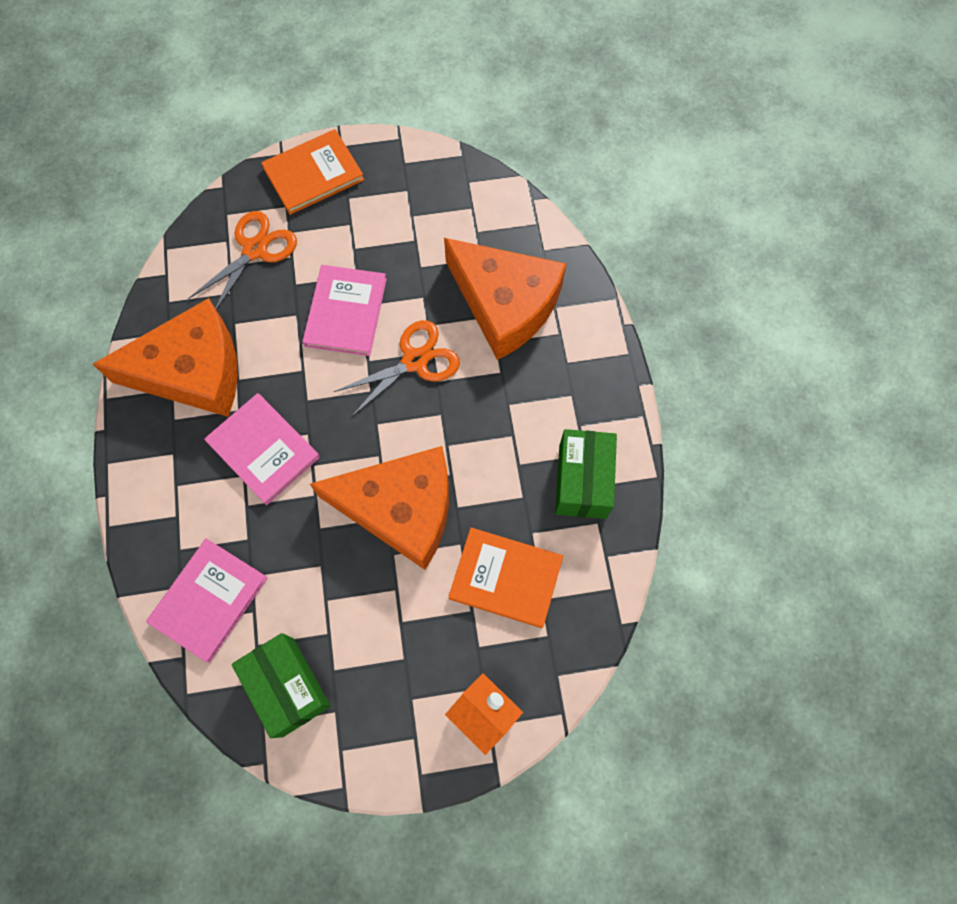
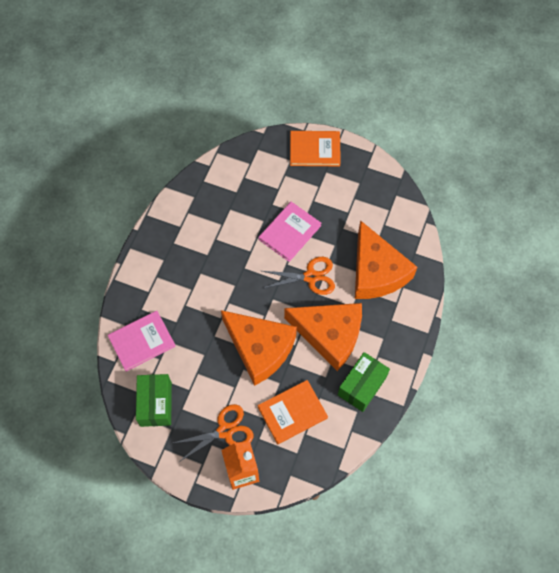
camera: 30 degrees right, 5 degrees down
orange cheese [93,298,238,417] -> orange cheese moved to [284,303,362,371]
orange scissors [188,211,297,310] -> orange scissors moved to [173,404,254,462]
pink book [204,393,320,505] -> none
orange book [448,528,563,628] -> orange book turned 75 degrees counterclockwise [258,380,328,444]

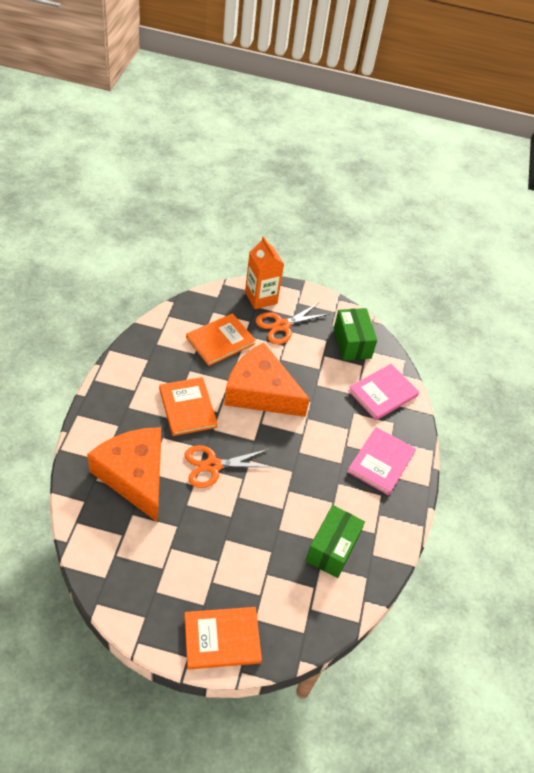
camera: 165 degrees right, 15 degrees down
pink book [259,202,322,262] -> pink book moved to [347,427,416,495]
orange cheese [284,303,362,371] -> orange book [159,377,218,436]
green box [338,352,390,412] -> green box moved to [305,505,365,578]

